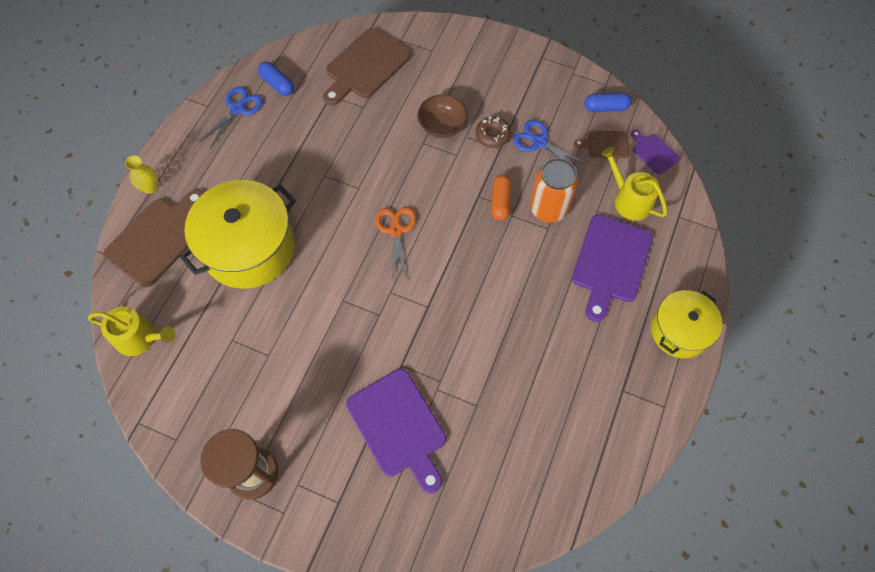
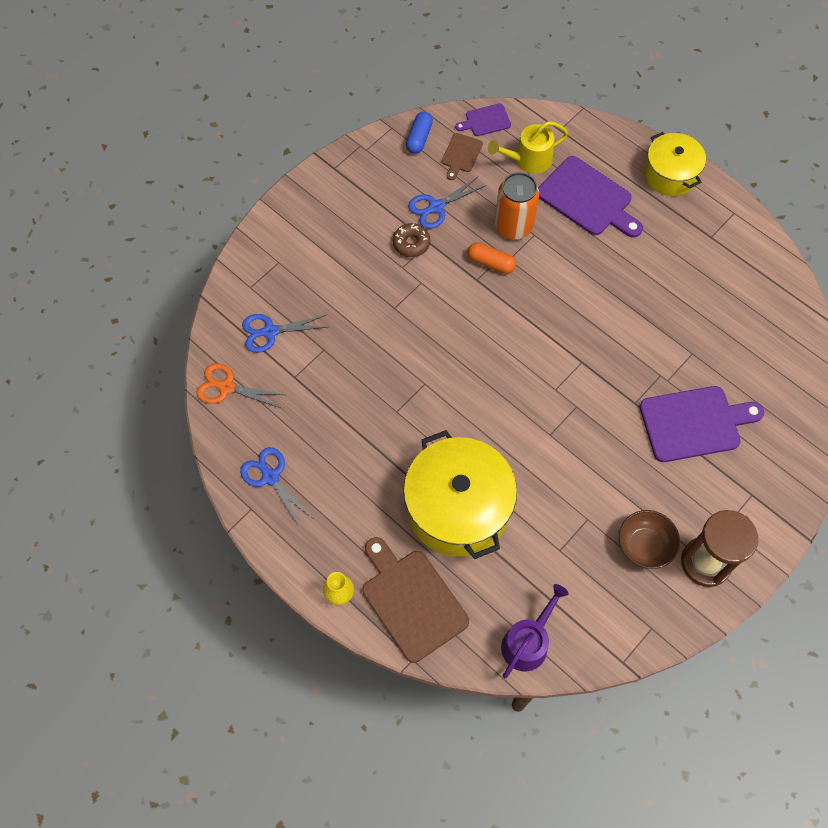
camera: 70 degrees left, 0 degrees up
yellow watering can [88,307,176,356] -> purple watering can [501,584,569,678]
blue capsule [258,61,294,96] -> none
brown cutting board [323,28,411,106] -> blue scissors [242,314,327,353]
orange scissors [375,207,416,280] -> orange scissors moved to [196,363,285,408]
brown bowl [418,94,468,138] -> brown bowl moved to [619,510,680,569]

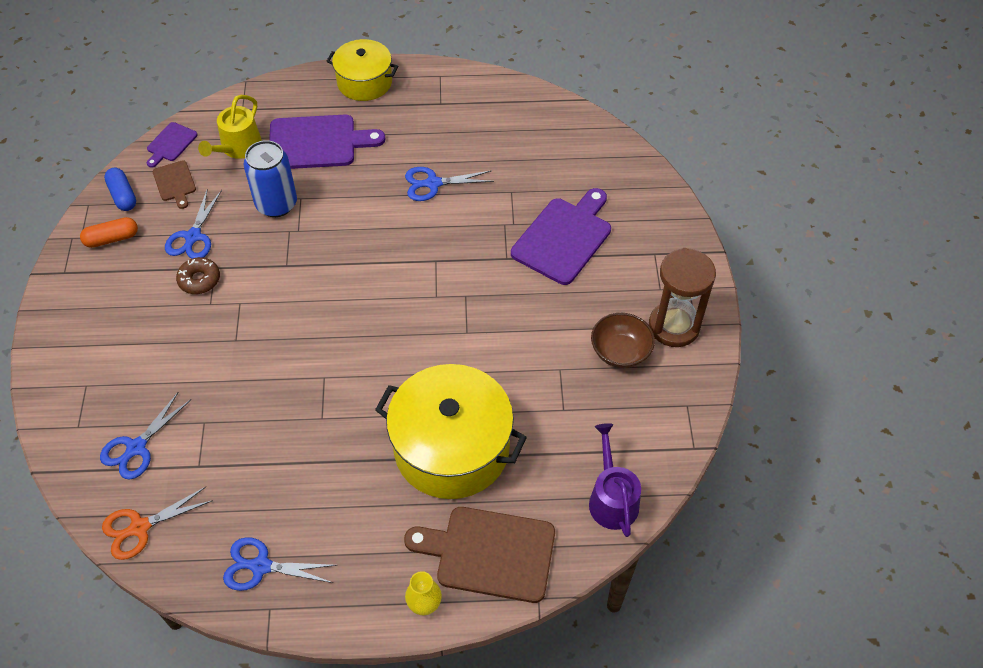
camera: 45 degrees left, 10 degrees down
orange capsule [467,242,516,274] -> orange capsule moved to [80,217,138,248]
orange can [494,172,539,240] -> blue can [244,140,297,217]
none -> blue scissors [405,167,494,201]

